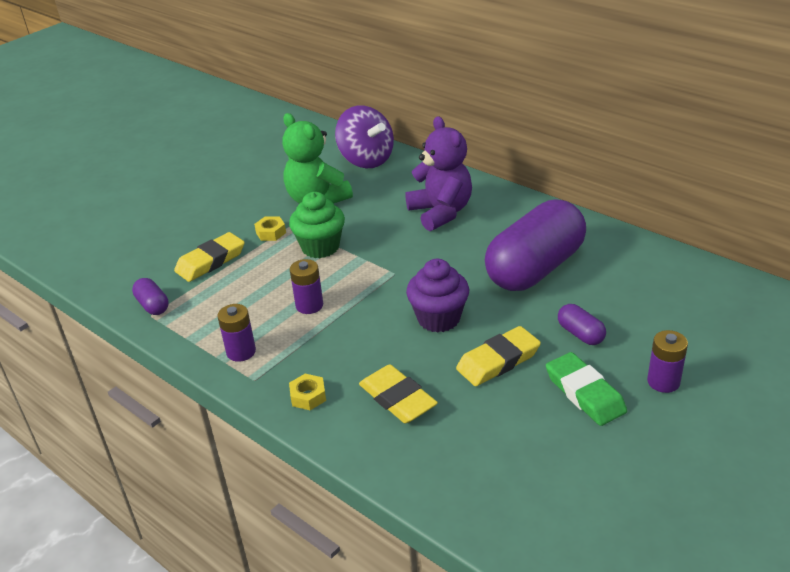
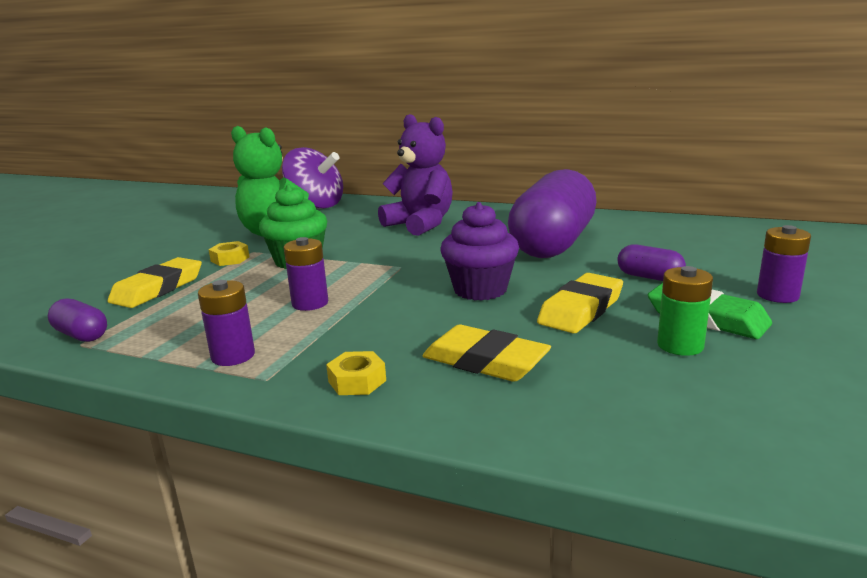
camera: 20 degrees left, 15 degrees down
none -> green battery [657,266,713,356]

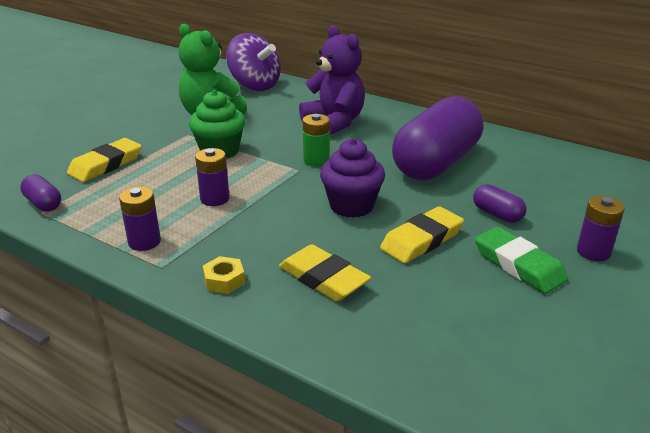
camera: 10 degrees right, 10 degrees up
yellow nut [208,241,250,266] -> none
green battery [657,266,713,356] -> green battery moved to [303,114,330,167]

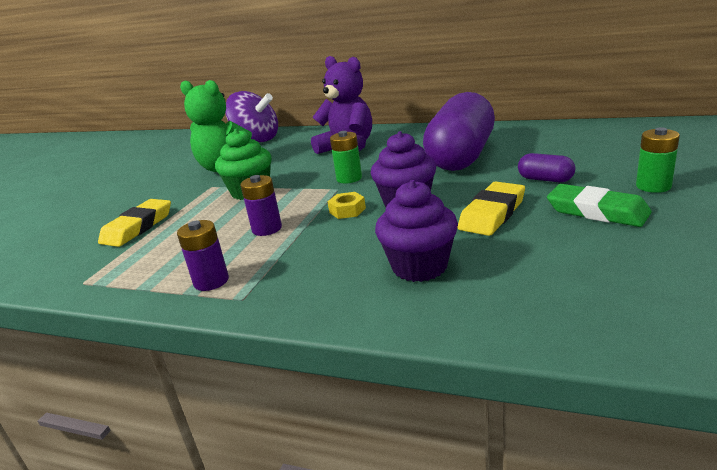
camera: 10 degrees left, 5 degrees down
purple capsule [20,174,61,212] -> none
yellow nut [203,256,245,294] -> yellow nut moved to [327,192,366,219]
yellow eraser [279,244,371,301] -> purple cupcake [375,180,458,282]
purple battery [577,196,625,261] -> green battery [636,127,680,193]

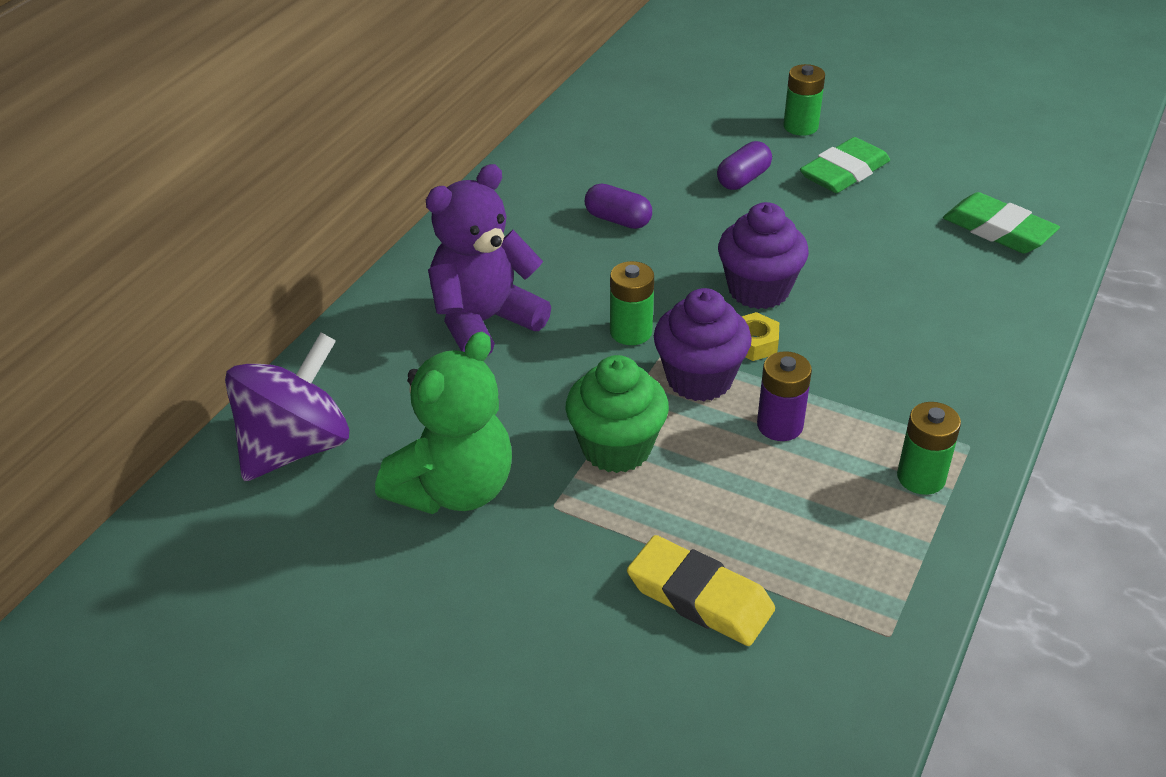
camera: 85 degrees left, 15 degrees up
purple battery [177,220,229,291] -> green battery [897,402,961,495]
purple cupcake [375,180,458,282] -> purple cupcake moved to [654,288,752,402]
purple capsule [423,92,495,171] -> purple capsule [585,184,652,229], size x0.40
yellow eraser [458,181,525,236] -> none
none -> green eraser [943,192,1060,253]

